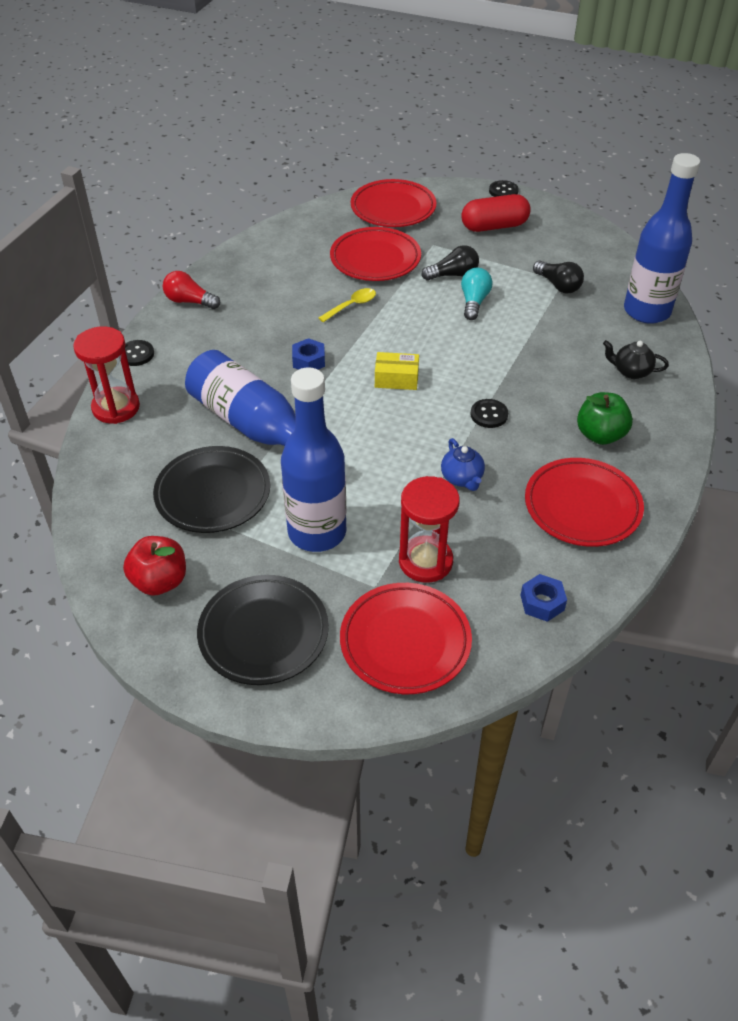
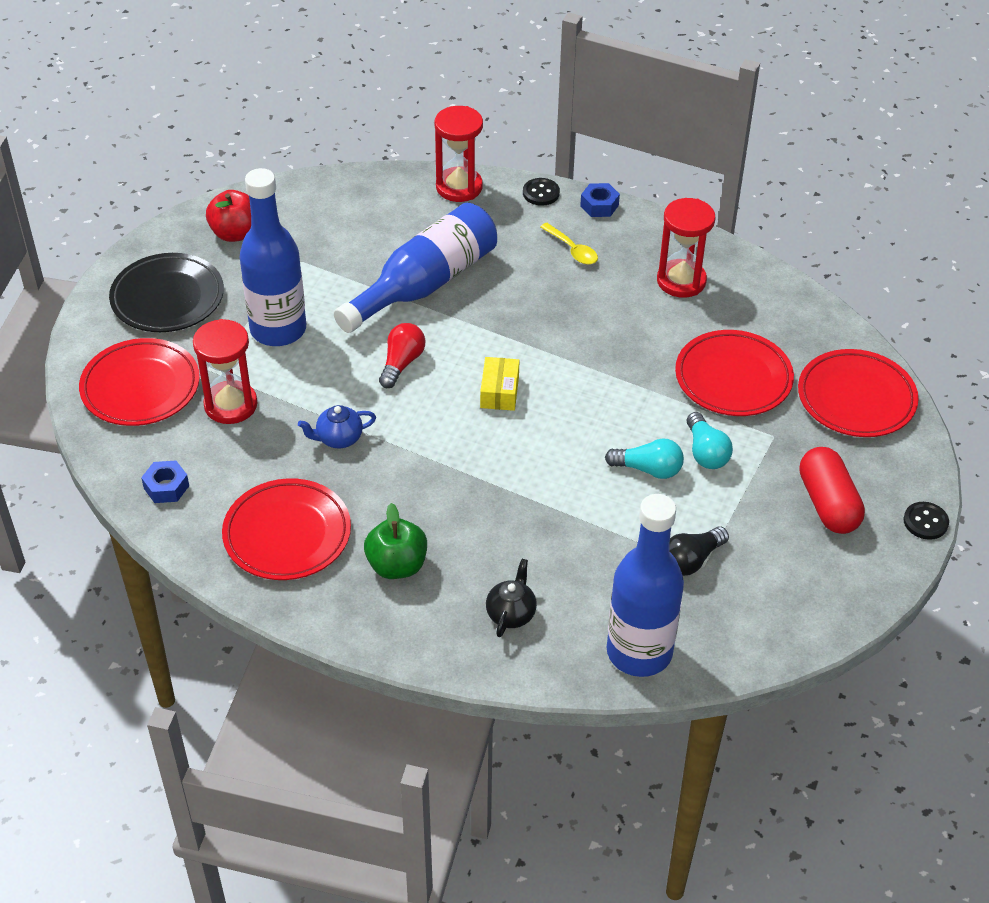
camera: 90 degrees right, 0 degrees up
black plate [153,446,270,533] -> none
red light bulb [163,271,220,309] -> red light bulb moved to [379,323,425,388]
blue nut [292,338,325,370] -> blue nut moved to [580,183,620,217]
yellow spoon [319,288,376,322] -> yellow spoon moved to [540,223,598,265]
black light bulb [421,245,479,280] -> turquoise light bulb [687,412,733,469]
black button [471,399,508,428] -> none
none -> red hourglass [657,198,715,298]

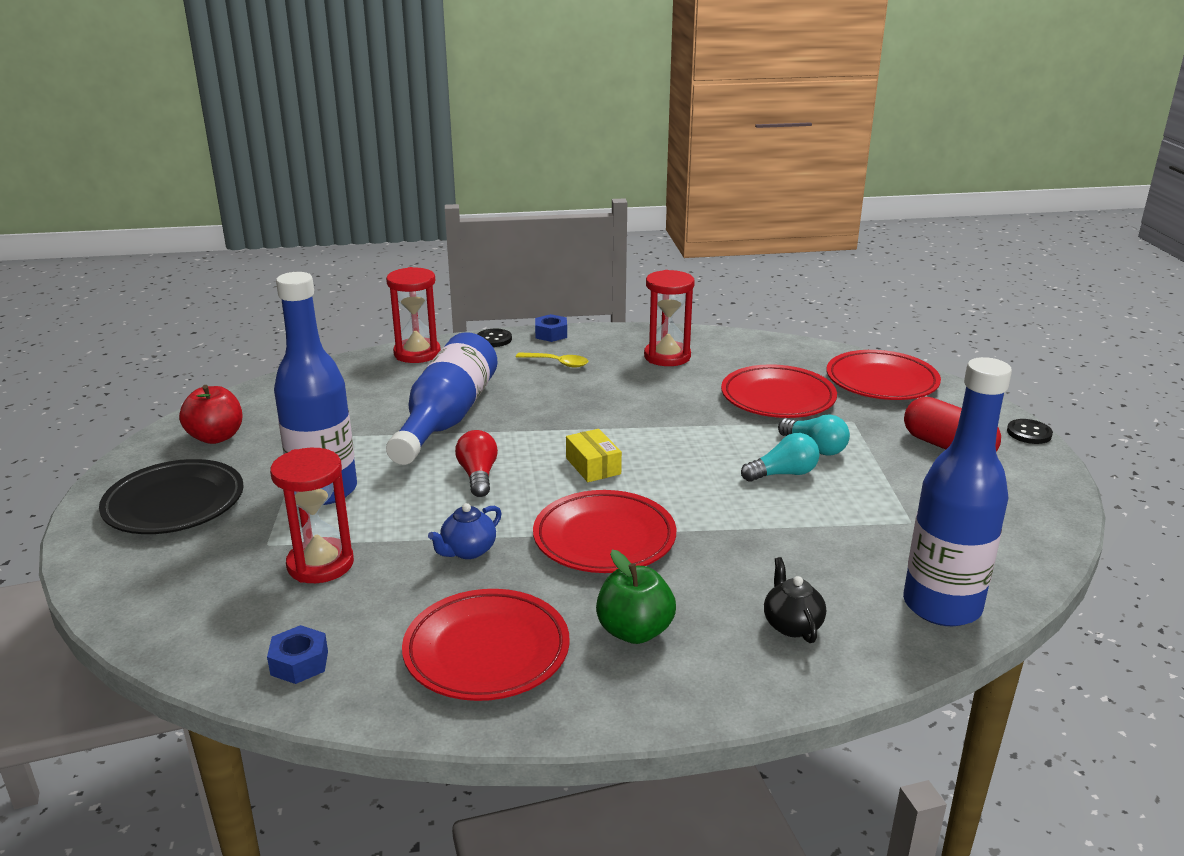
camera: 30 degrees left, 20 degrees down
red plate [79,338,200,426] -> red plate moved to [533,490,676,573]
black light bulb [669,526,729,576] -> none

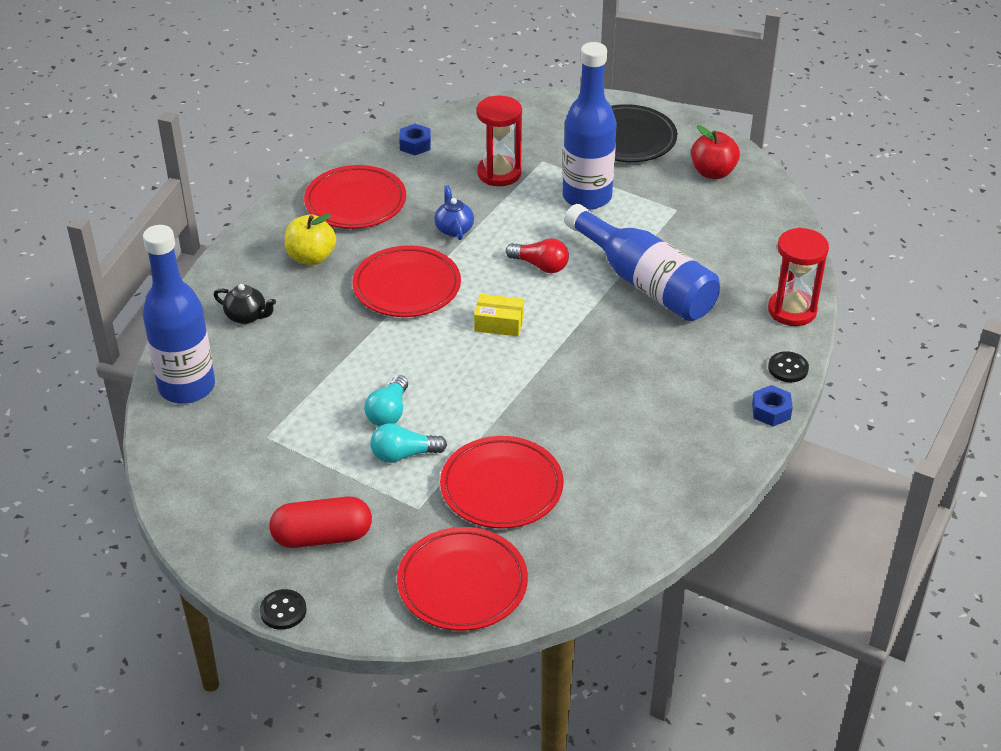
camera: 125 degrees right, 15 degrees up
yellow spoon [516,352,588,367] -> none
green apple [596,550,676,644] -> yellow apple [285,214,336,265]
red hourglass [644,270,695,366] -> none

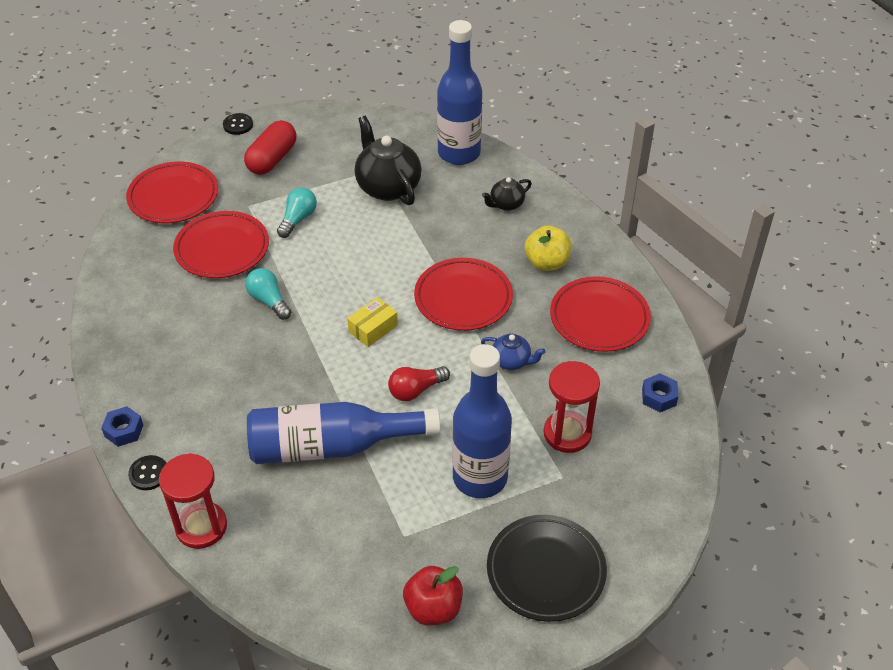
camera: 125 degrees right, 5 degrees up
turquoise light bulb [364,375,408,427] -> turquoise light bulb moved to [245,268,291,320]
none -> black teapot [355,116,422,205]

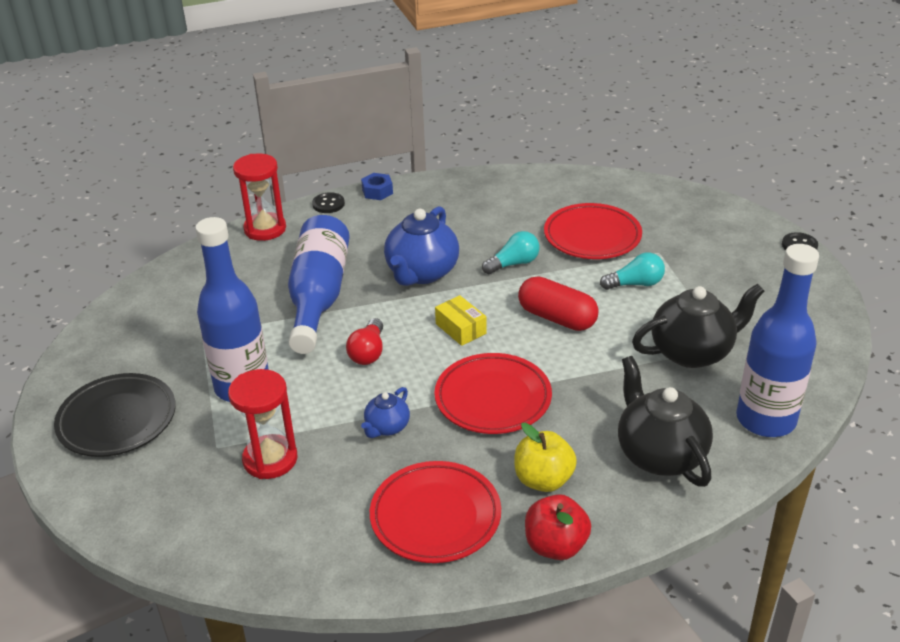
camera: 100 degrees right, 10 degrees down
red plate [126,161,218,223] -> none
red capsule [244,120,297,175] -> red capsule moved to [518,276,598,331]
turquoise light bulb [277,187,317,238] -> turquoise light bulb turned 45 degrees counterclockwise [600,252,665,290]
red light bulb [388,366,450,401] -> red light bulb turned 150 degrees counterclockwise [346,318,383,365]
red apple [403,566,463,625] -> red apple moved to [525,494,591,560]
black teapot [482,177,532,211] -> black teapot [618,356,713,487], size x1.93
blue nut [642,373,679,412] -> none
none -> blue teapot [384,206,459,286]

